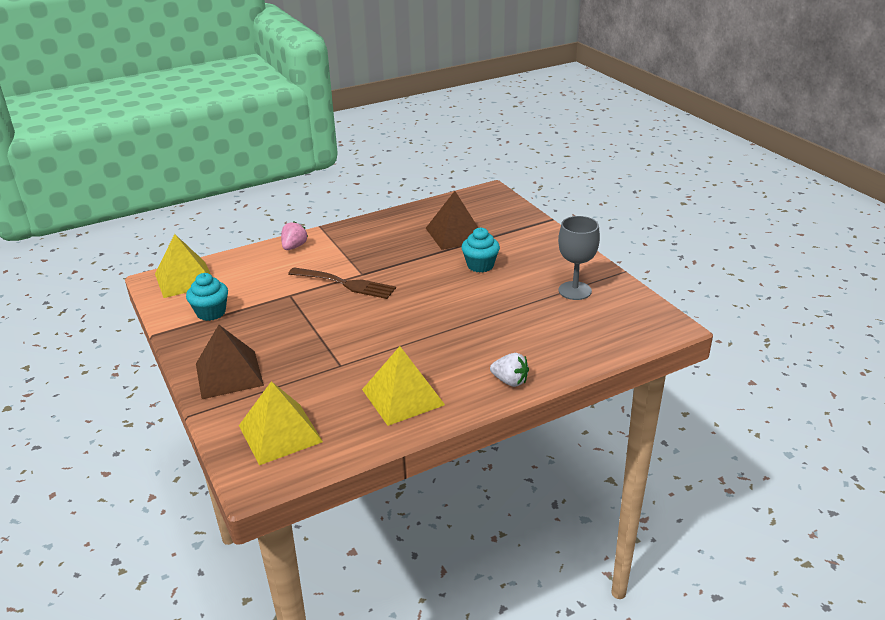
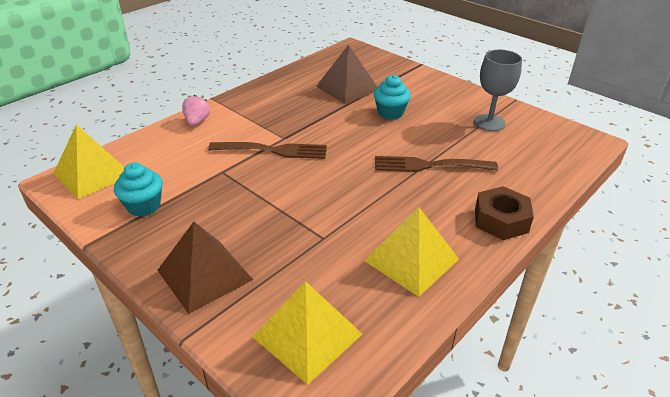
camera: 20 degrees left, 5 degrees up
white strawberry [490,353,529,387] -> brown nut [475,186,534,240]
none -> brown fork [375,156,498,172]

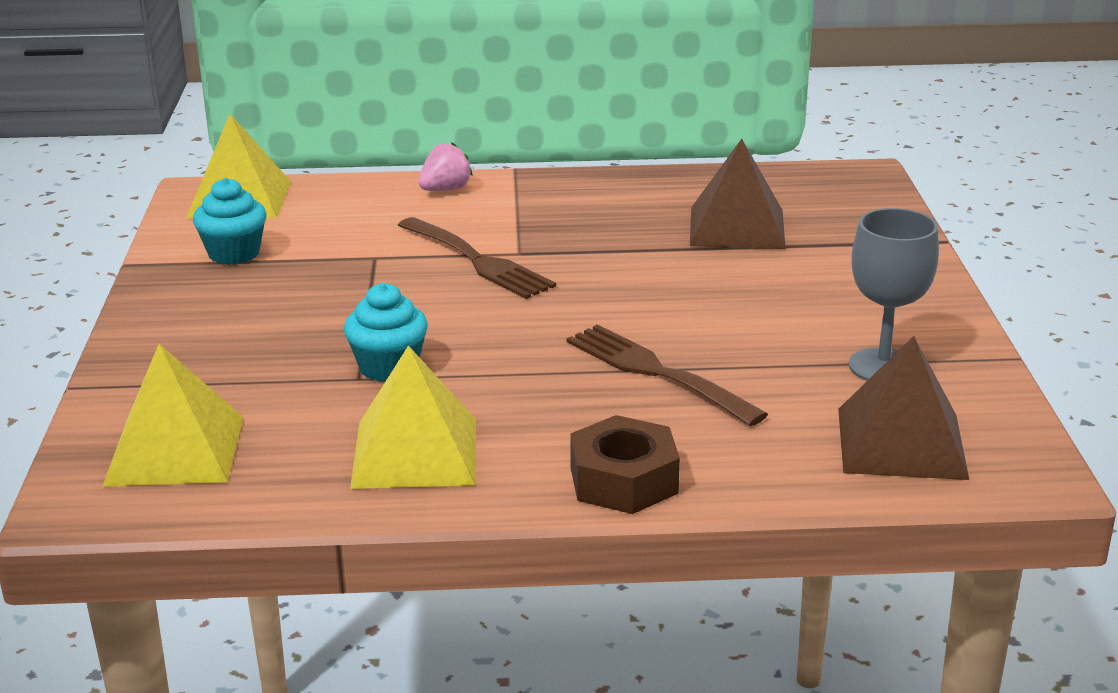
camera: 45 degrees right, 10 degrees down
brown pyramid [157,222,253,314] -> brown pyramid moved to [838,336,969,480]
turquoise cupcake [374,75,411,120] -> turquoise cupcake moved to [344,283,428,382]

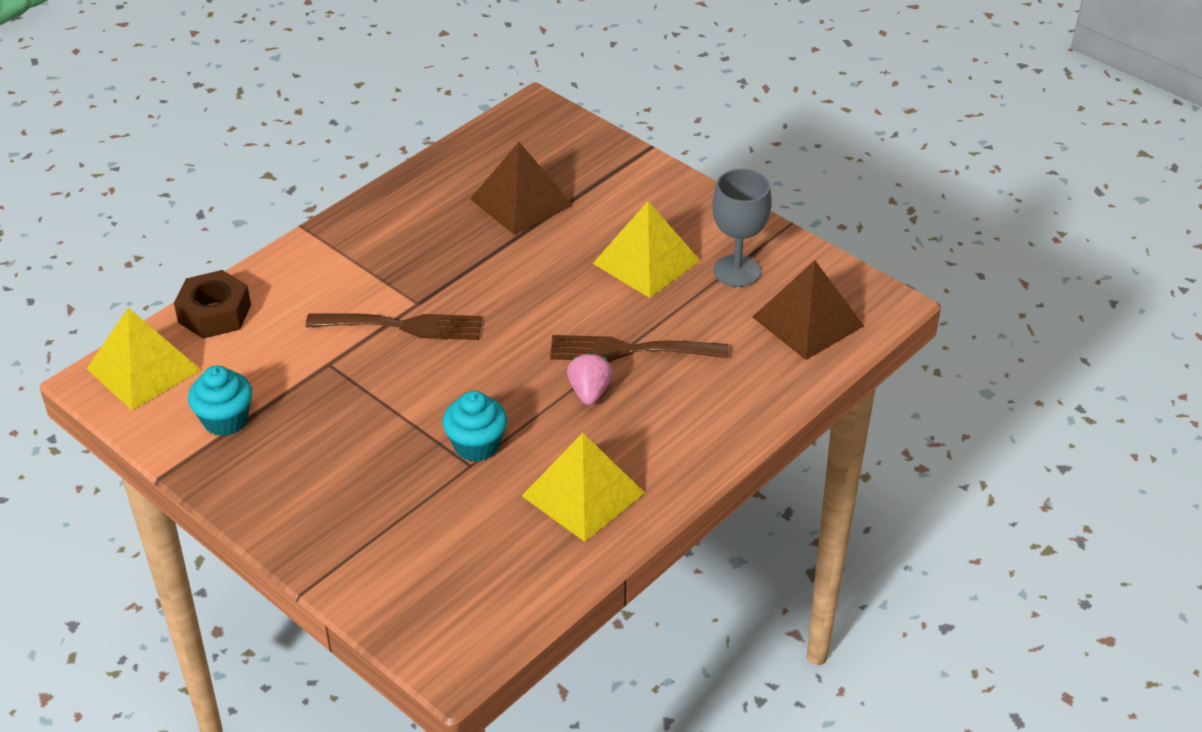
camera: 45 degrees left, 15 degrees up
yellow pyramid [103,344,243,486] -> yellow pyramid moved to [593,201,700,298]
pink strawberry [418,142,473,191] -> pink strawberry moved to [567,352,613,405]
brown nut [570,415,680,514] -> brown nut moved to [174,270,251,339]

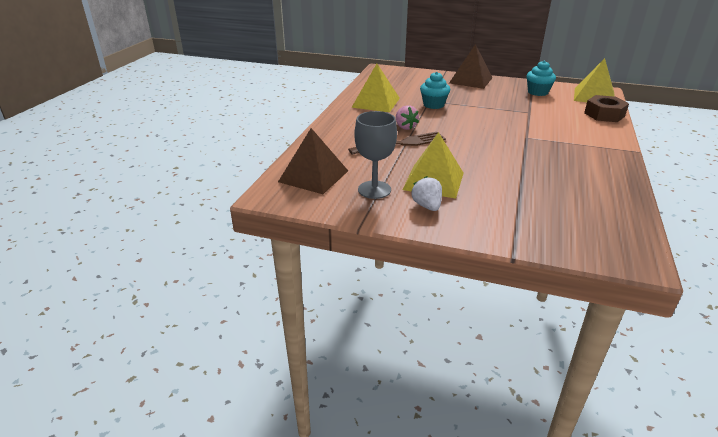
camera: 155 degrees right, 10 degrees down
brown fork [306,313,482,340] -> none
brown pyramid [470,142,573,235] -> brown pyramid moved to [449,44,493,89]
none -> white strawberry [411,176,442,211]

